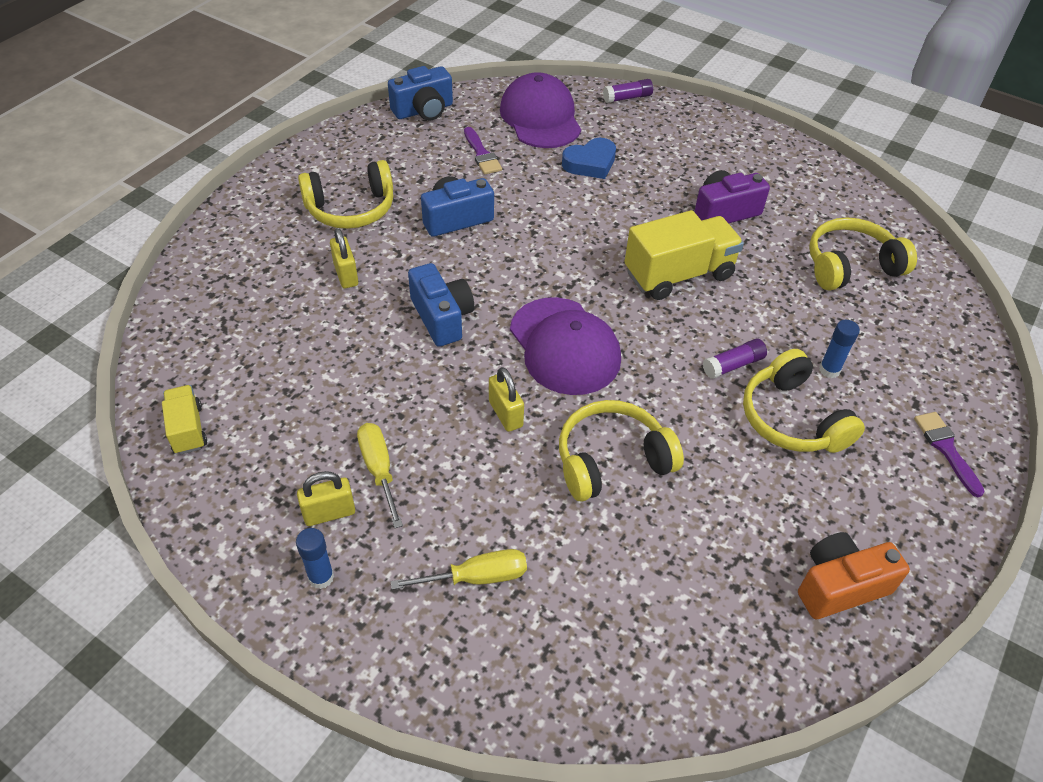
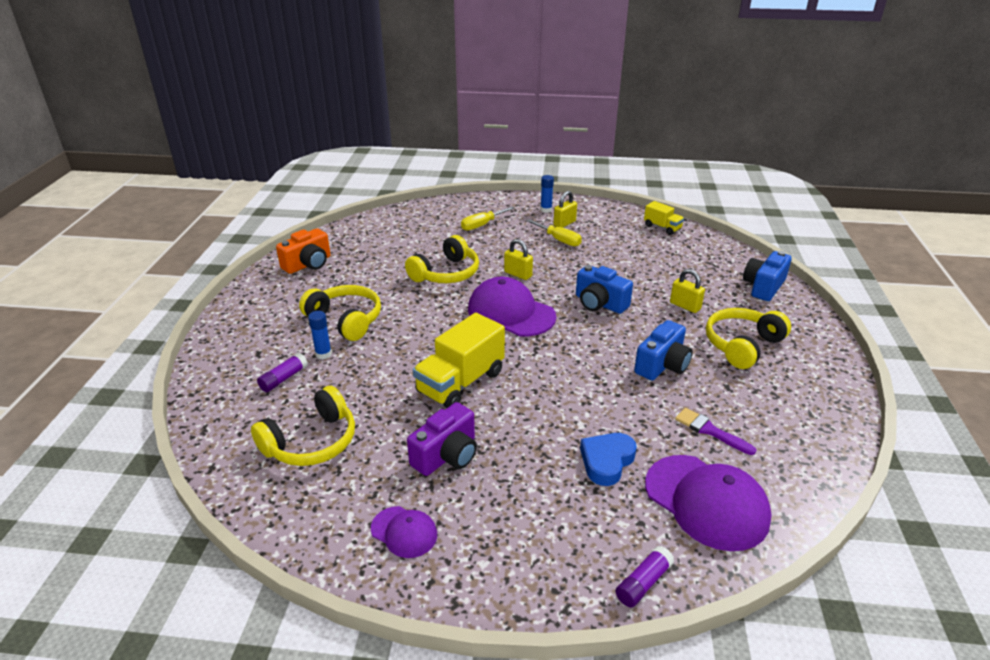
camera: 155 degrees right, 15 degrees down
blue camera [388,66,453,121] -> blue camera moved to [743,251,792,301]
purple glue stick [703,339,767,379] -> purple glue stick moved to [257,353,308,392]
purple brush [914,412,985,497] -> none
none -> purple cap [371,506,437,558]

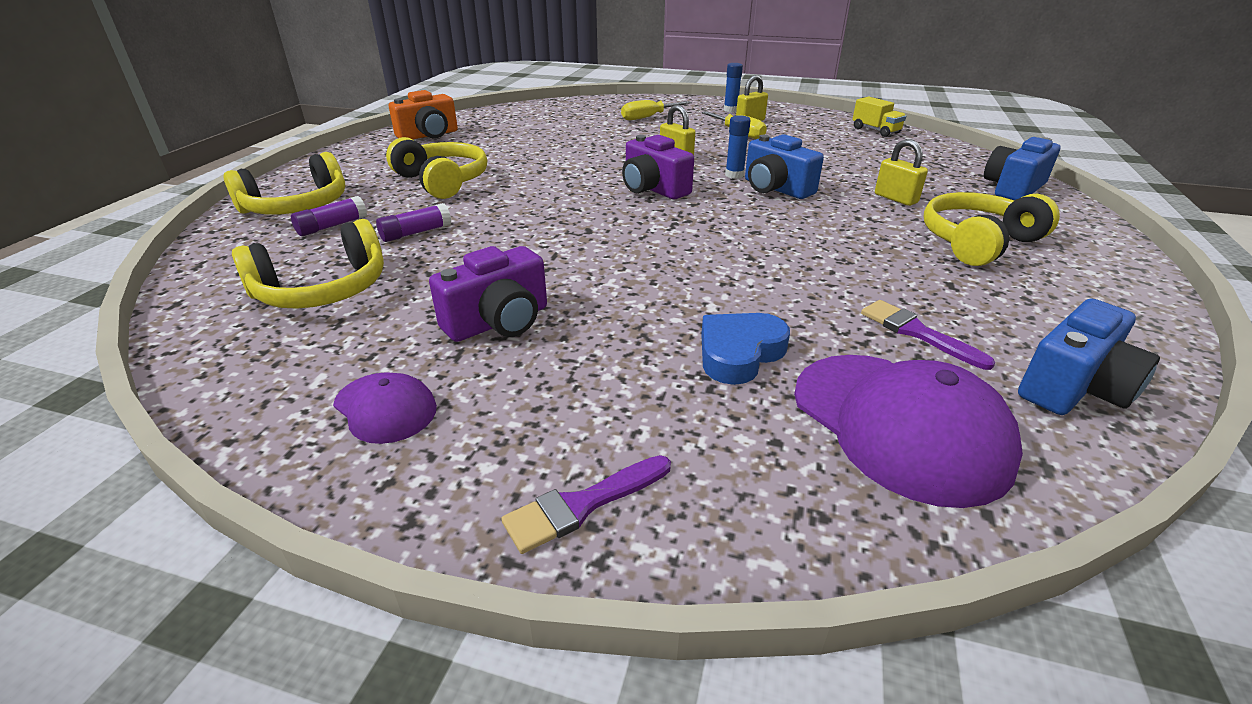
camera: 10 degrees right, 0 degrees up
blue glue stick [308,311,332,359] -> blue glue stick moved to [725,115,751,179]
yellow headphones [405,235,479,283] -> yellow headphones moved to [224,152,345,215]
yellow truck [413,313,505,409] -> none
purple cap [468,277,556,336] -> purple camera [622,135,694,199]
purple glue stick [615,546,674,607] -> purple glue stick moved to [376,203,451,242]
blue camera [634,320,693,381] -> blue camera moved to [1018,299,1160,415]
none -> purple brush [501,455,671,554]

